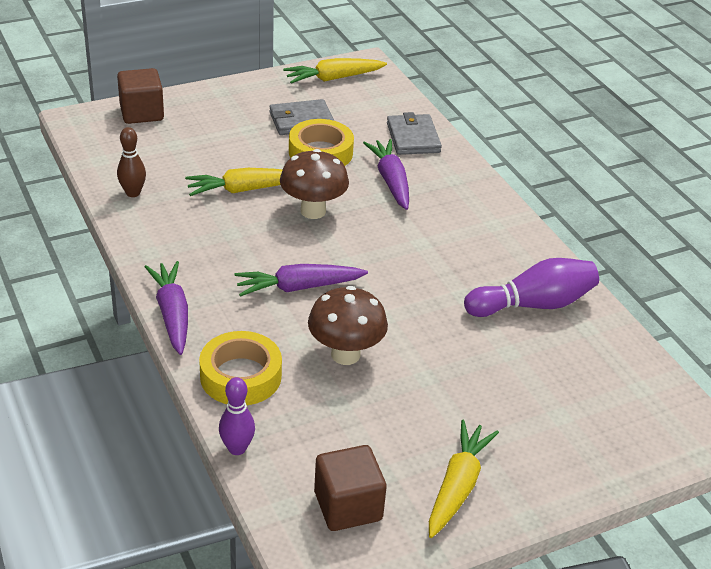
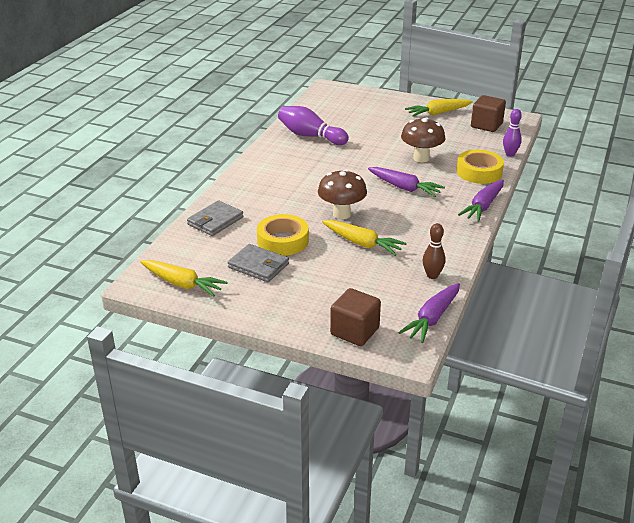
camera: 130 degrees left, 5 degrees down
purple carrot [363,139,409,210] -> purple carrot moved to [398,283,460,343]

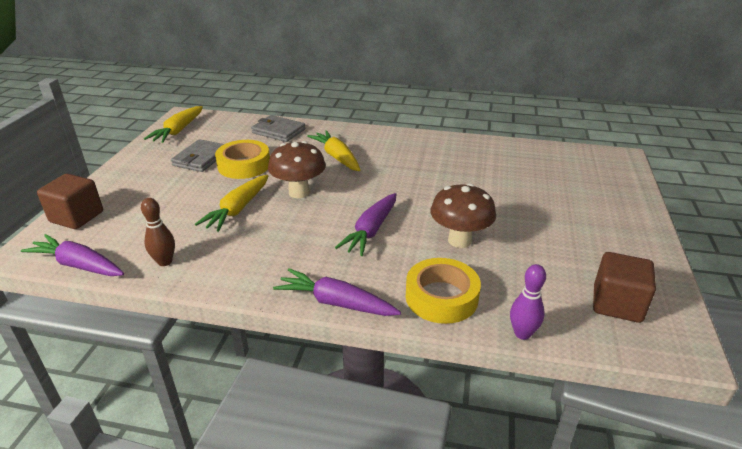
camera: 80 degrees right, 0 degrees up
purple bowling pin [278,106,349,145] -> none
yellow carrot [405,99,473,117] -> yellow carrot moved to [307,130,360,171]

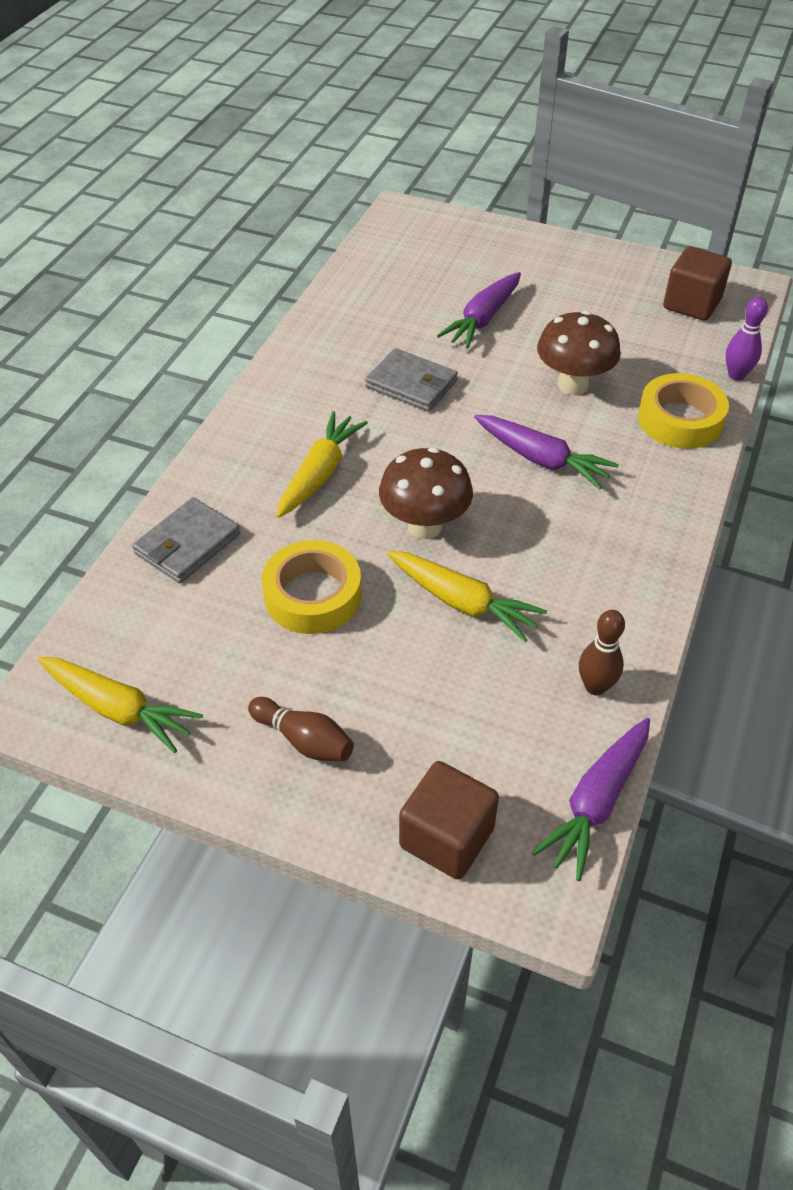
camera: 80 degrees left, 15 degrees up
grey wallet [171,139,224,172] -> grey wallet moved to [365,348,458,412]
purple carrot [273,268,401,316] -> purple carrot moved to [437,272,521,349]
yellow carrot [307,130,360,171] -> yellow carrot turned 135 degrees clockwise [276,411,368,518]
none -> brown bowling pin [248,697,354,762]

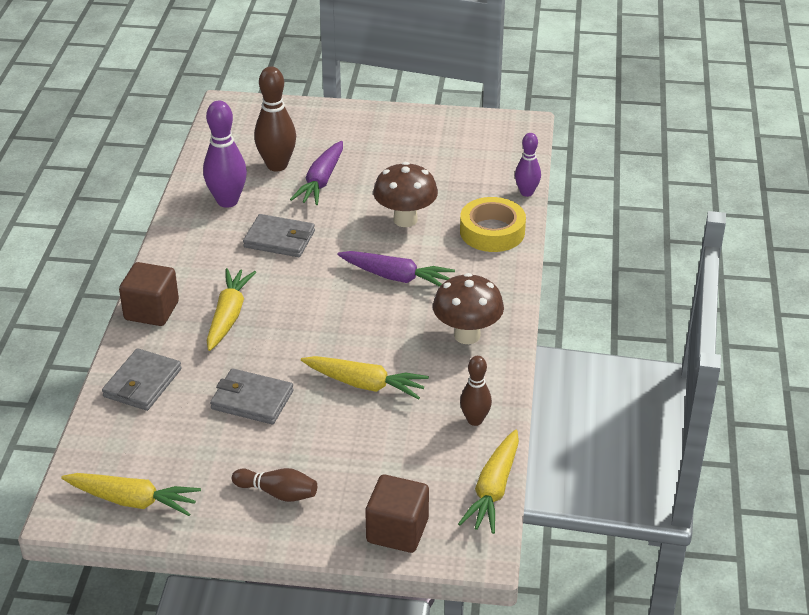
camera: 15 degrees left, 10 degrees down
yellow tape [262,540,362,634] -> grey wallet [210,368,294,424]
brown mushroom [379,447,473,539] -> brown mushroom moved to [433,273,504,344]
purple carrot [531,718,650,881] -> yellow carrot [458,430,519,534]
brown cube [663,246,732,321] -> brown cube moved to [119,262,179,326]
none -> purple bowling pin [203,101,247,208]
none -> brown bowling pin [254,66,296,172]

